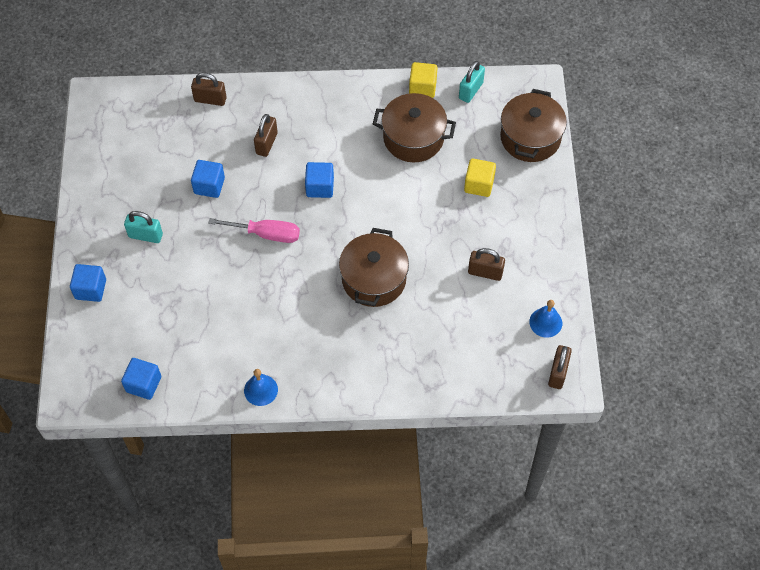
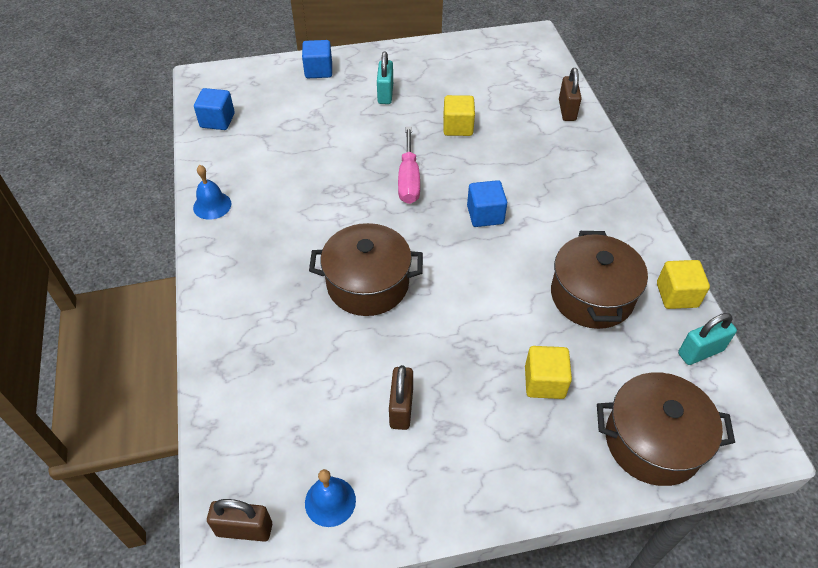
camera: 80 degrees right, 10 degrees down
blue cube [191,160,225,198] -> yellow cube [443,95,475,136]
brown padlock [254,114,278,157] -> none
turquoise padlock [459,61,485,103] -> turquoise padlock turned 45 degrees counterclockwise [678,313,737,365]

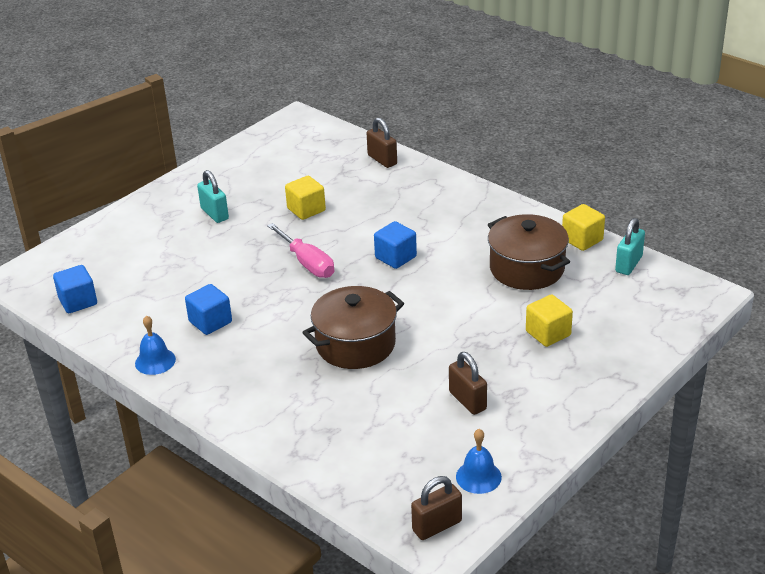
camera: 35 degrees left, 15 degrees down
blue cube [302,40,332,78] -> blue cube moved to [185,284,232,335]
brown pot [597,372,735,486] -> none

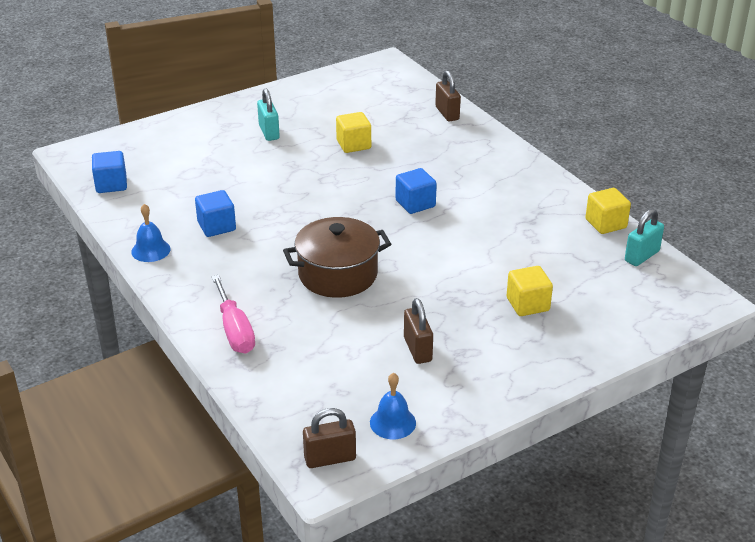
camera: 15 degrees right, 0 degrees up
pink screwdriver [267,223,334,278] -> pink screwdriver moved to [211,275,255,353]
brown pot [488,214,570,290] -> none

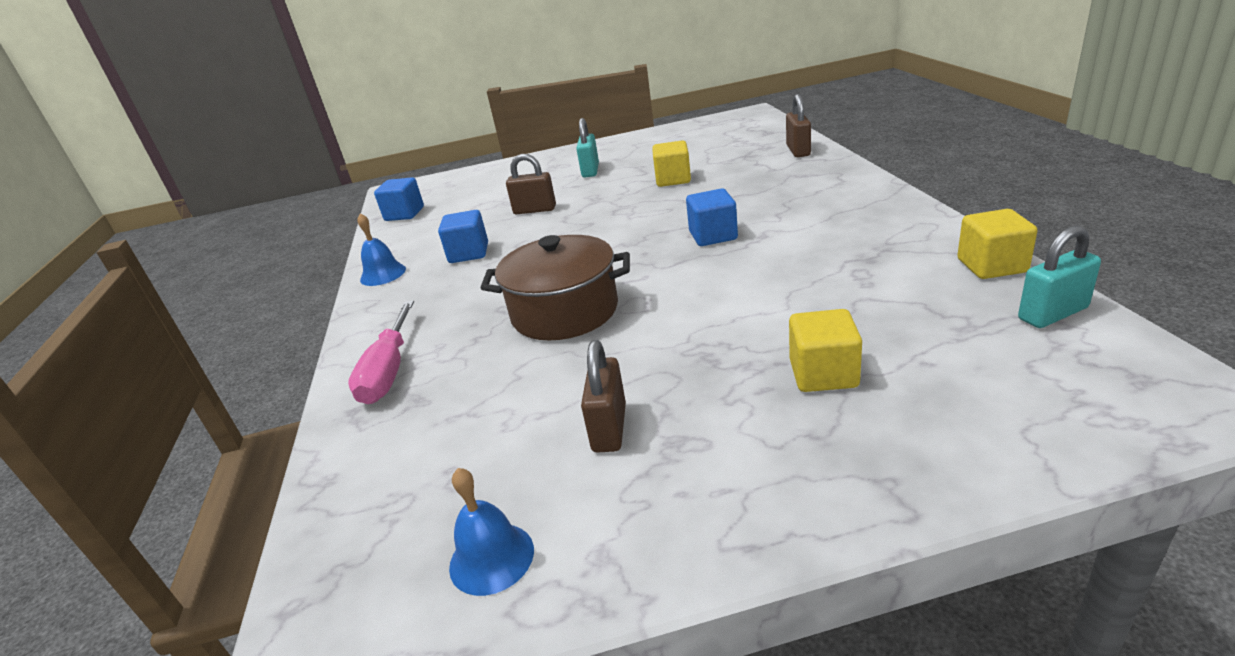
camera: 25 degrees right, 5 degrees down
brown padlock [303,408,356,468] -> brown padlock moved to [506,154,556,214]

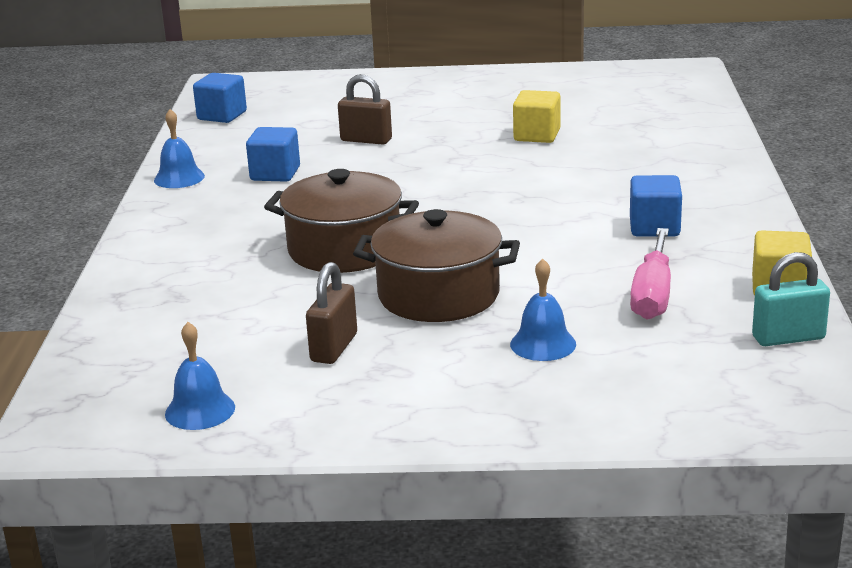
camera: 10 degrees right, 5 degrees down
pink screwdriver [348,300,414,404] -> pink screwdriver moved to [630,228,671,320]
turquoise padlock [576,118,599,178] -> none
blue cube [686,188,738,246] -> blue cube moved to [630,175,682,236]
brown padlock [786,94,811,157] -> none
yellow cube [789,309,862,392] -> blue bell [510,258,576,361]
none -> brown pot [353,209,520,322]

